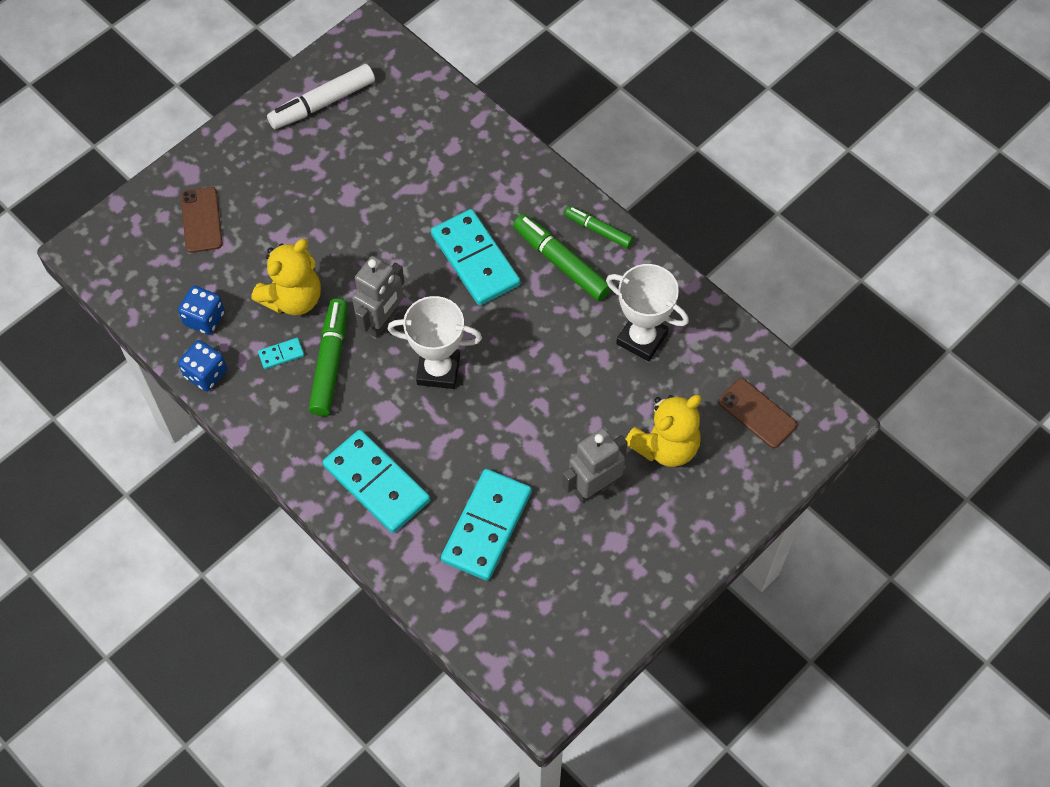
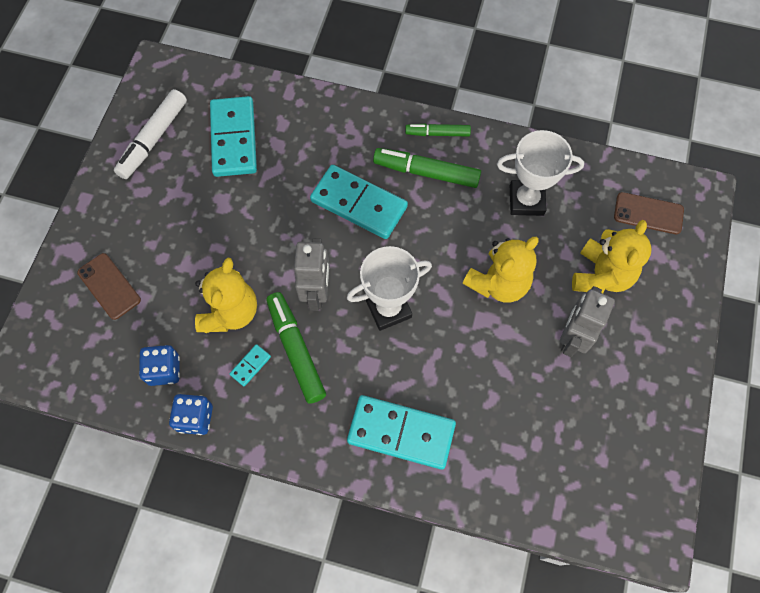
camera: 30 degrees left, 5 degrees up
turquoise domino [441,469,532,581] -> turquoise domino moved to [210,96,257,177]
none -> yellow teddy bear [463,237,539,303]

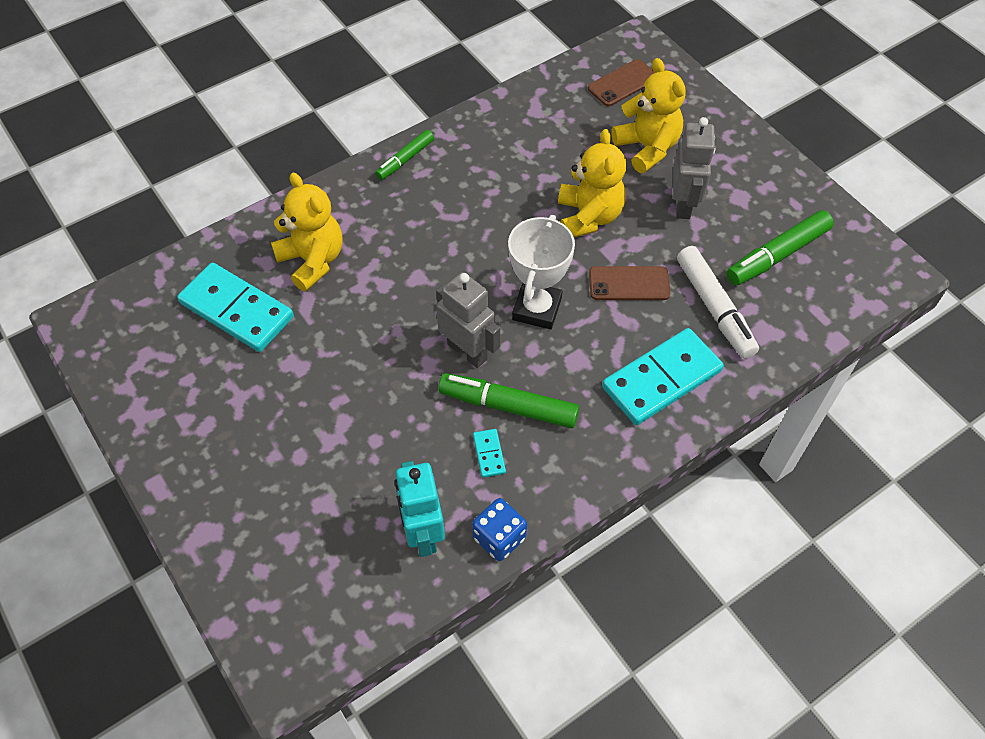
camera: 50 degrees left, 10 degrees down
brown phone [77,253,141,320] -> brown phone moved to [589,266,670,300]
white marker [114,89,187,179] -> white marker moved to [677,246,759,359]
blue dice [139,345,180,386] -> turquoise robot [395,461,445,557]
yellow teddy bear [195,258,257,333] -> yellow teddy bear moved to [271,173,342,292]
turquoise domino [310,165,408,239] -> none
green marker [373,148,481,188] -> green marker moved to [726,210,834,286]
white trophy [497,130,584,216] -> none
grey robot [560,286,615,357] -> grey robot turned 150 degrees counterclockwise [673,117,716,219]

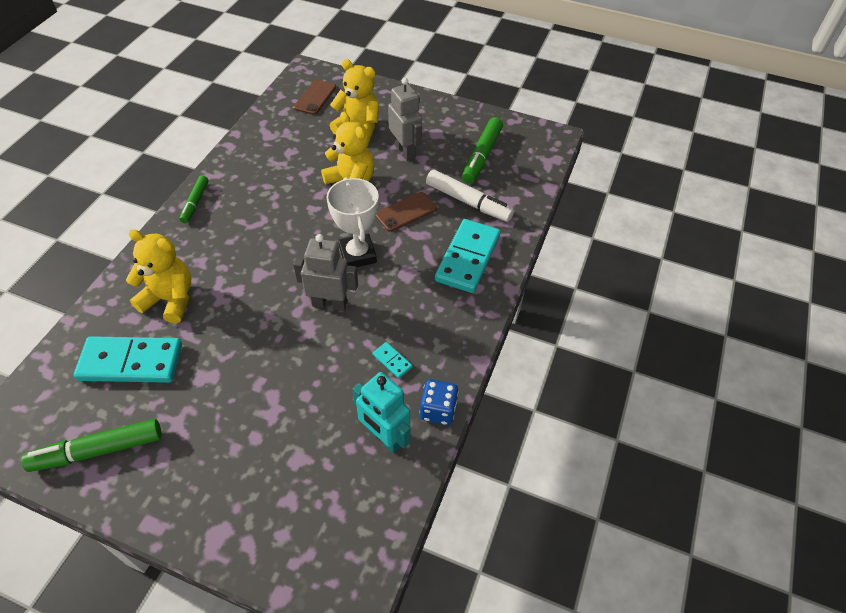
camera: 35 degrees left, 5 degrees down
green marker [438,373,579,428] -> green marker moved to [22,419,161,472]

